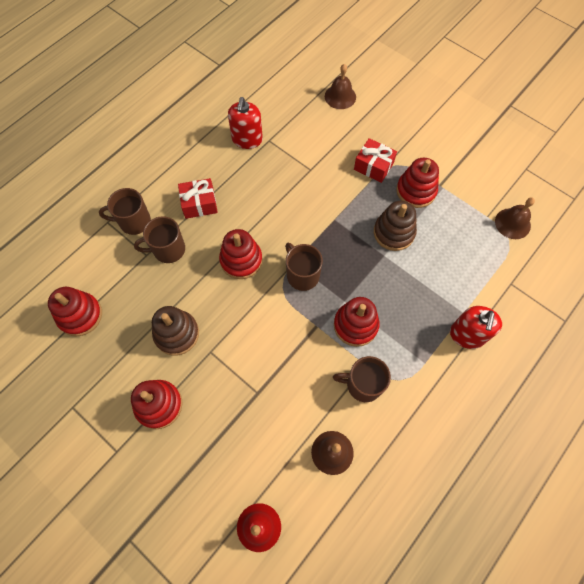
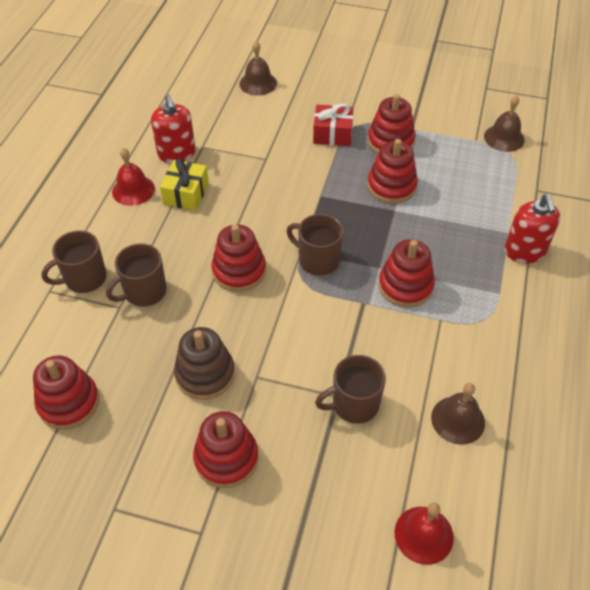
camera: 25 degrees left, 15 degrees down
red gift [178,178,218,219] -> none
brown mug [333,356,391,402] -> brown mug moved to [315,355,386,424]
brown stacking toy [374,201,417,251] -> red stacking toy [367,139,418,204]
none -> red bell [112,148,155,206]
none -> yellow gift [160,158,209,211]

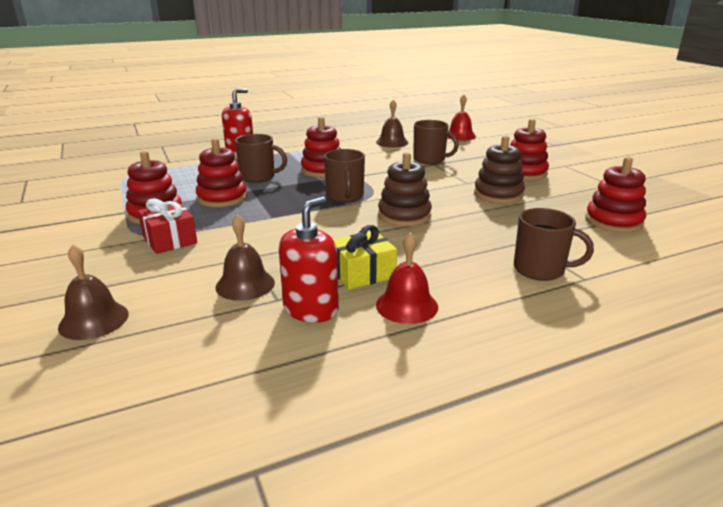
camera: 130 degrees left, 25 degrees down
brown mug [106,243,166,307] -> brown mug moved to [235,134,287,183]
red stacking toy [211,225,266,292] -> brown stacking toy [378,152,432,226]
brown bell [484,95,525,152] -> brown bell moved to [215,215,275,301]

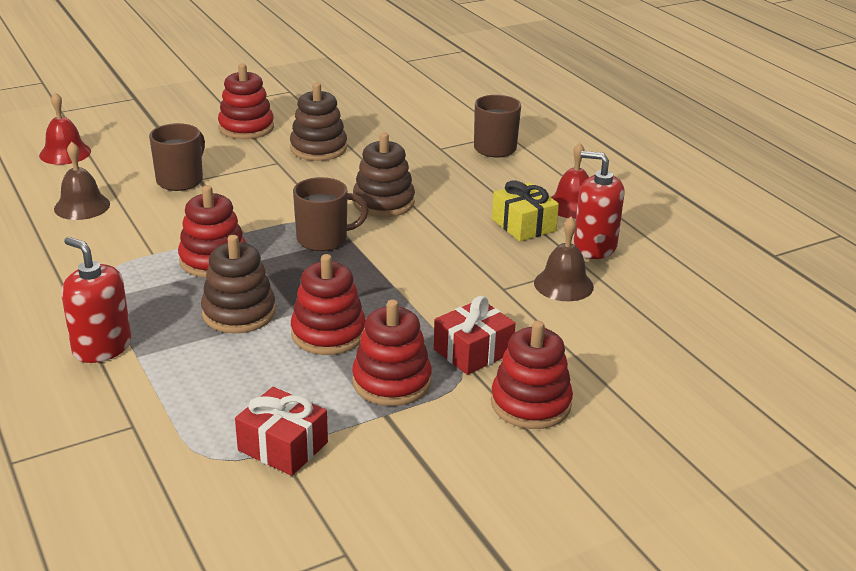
camera: 95 degrees left, 5 degrees up
brown bell [58,245,129,340] -> none
brown mug [235,134,287,183] -> brown stacking toy [201,235,275,333]
red stacking toy [585,157,646,233] -> red stacking toy moved to [491,321,573,429]
none -> red gift [235,387,328,476]

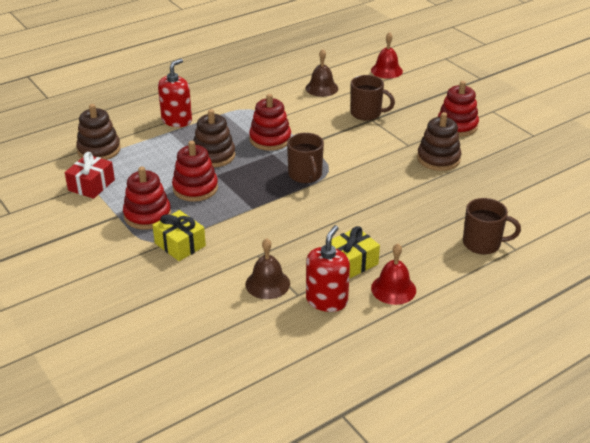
camera: 85 degrees right, 5 degrees up
brown stacking toy [353,133,415,217] -> brown stacking toy moved to [76,104,121,160]
red gift [434,296,515,375] -> yellow gift [153,210,206,261]
red stacking toy [491,321,573,429] -> none

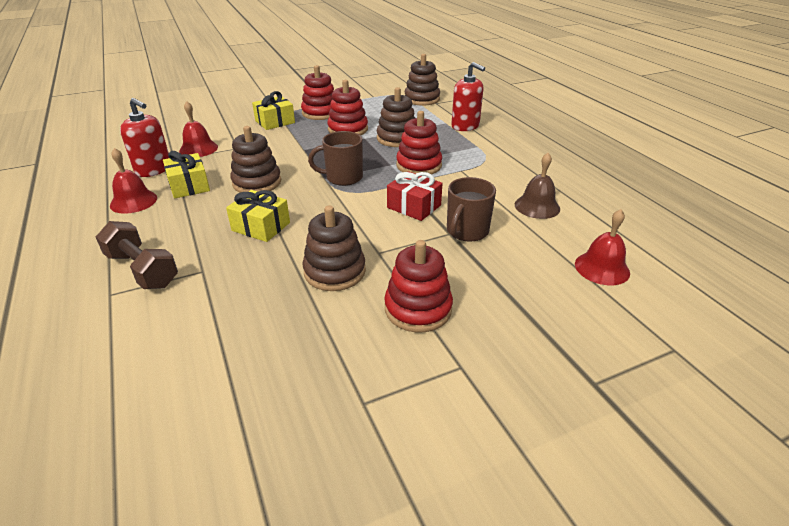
camera: 100 degrees right, 0 degrees up
red gift [65,152,115,199] -> red gift moved to [387,171,443,221]
brown bell [245,238,290,299] -> red bell [179,101,218,157]
brown mug [463,198,521,254] -> brown dumbbell [96,221,178,289]
none -> yellow gift [226,190,290,242]
none -> brown stacking toy [230,126,281,193]

